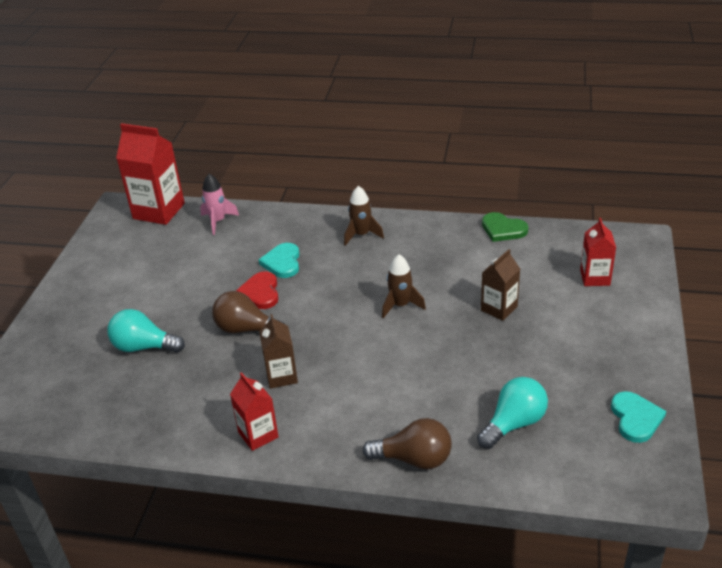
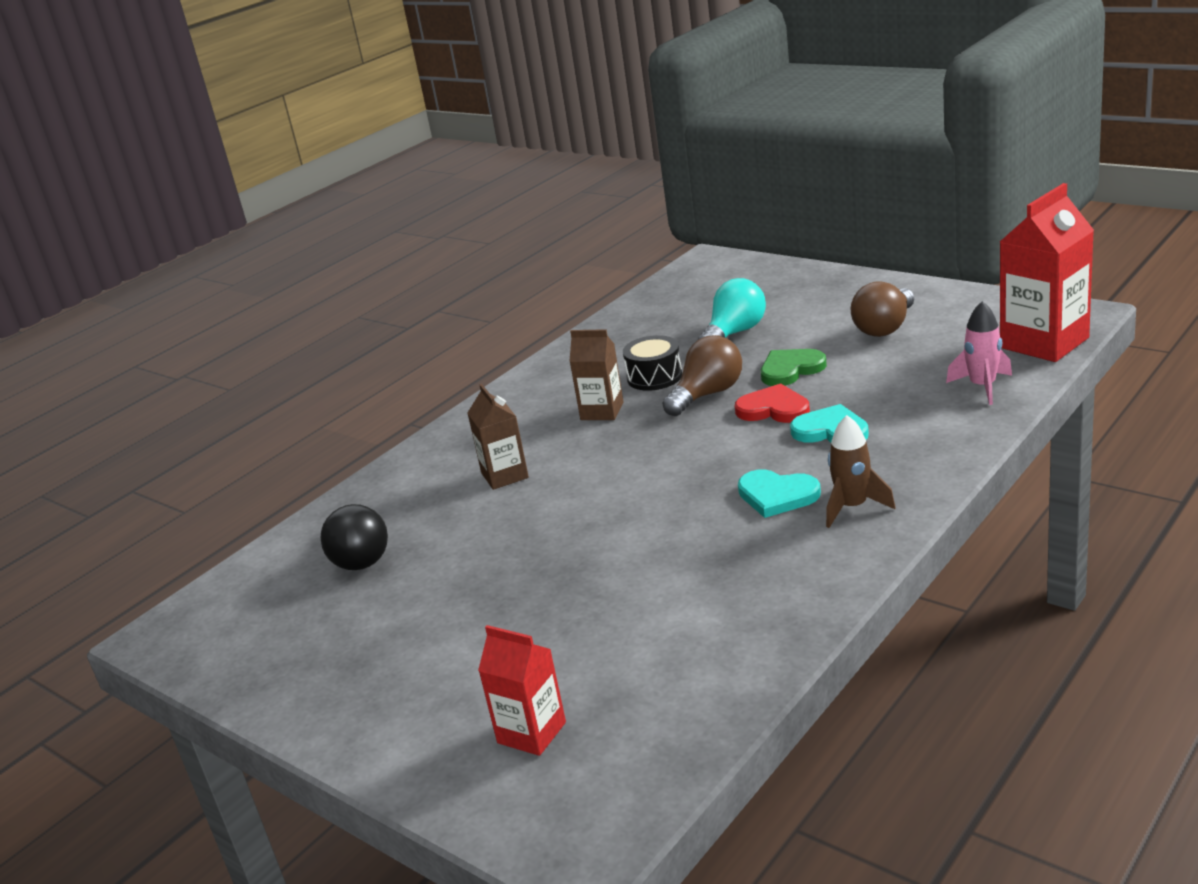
camera: 120 degrees right, 10 degrees down
red carton [230,372,279,451] -> none
brown light bulb [363,418,452,470] -> brown light bulb moved to [851,282,914,337]
brown rocket [382,254,426,318] -> none
turquoise light bulb [477,377,548,449] -> black light bulb [321,504,388,570]
brown carton [481,249,520,321] -> brown carton moved to [468,384,529,490]
green heart [482,212,528,242] -> green heart moved to [761,349,827,386]
turquoise heart [611,391,666,443] -> turquoise heart moved to [738,470,821,518]
none -> black drum [623,335,682,391]

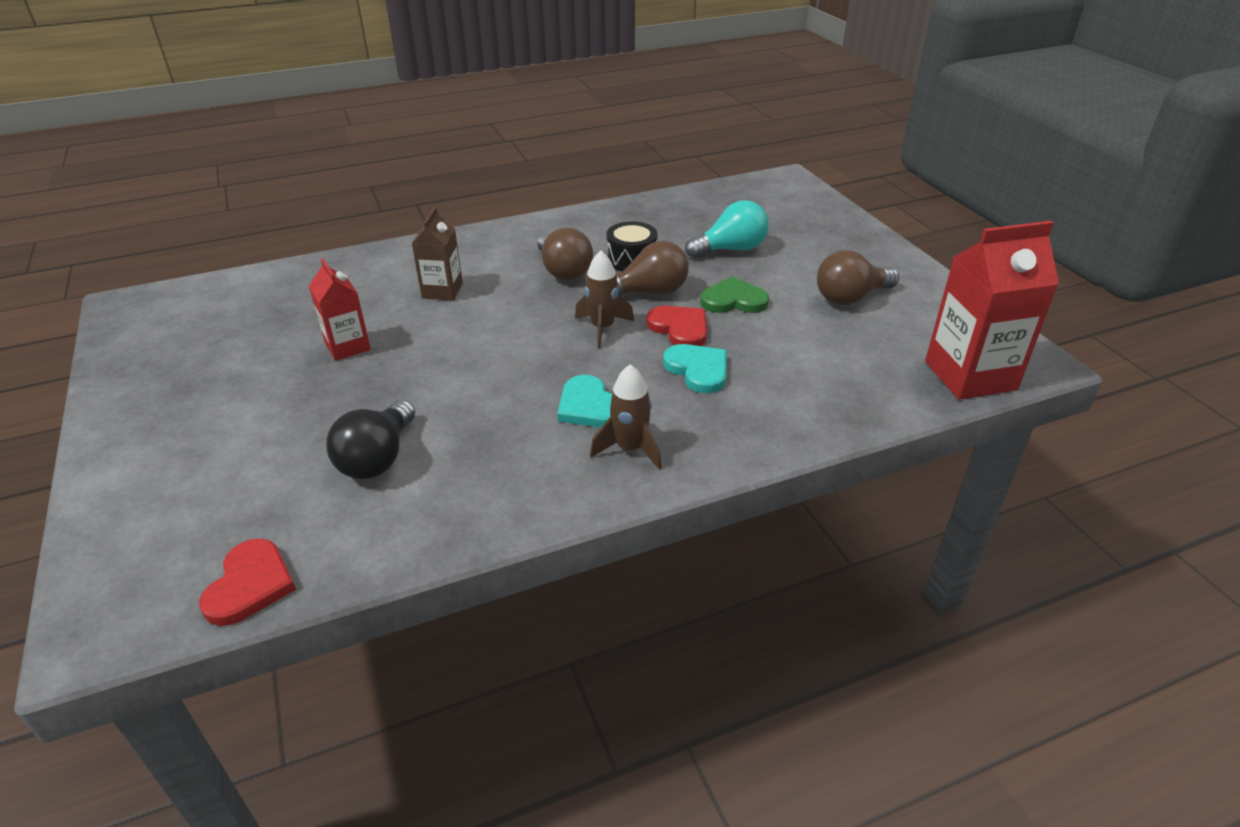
camera: 25 degrees right, 10 degrees up
black light bulb [321,504,388,570] -> black light bulb moved to [326,400,415,479]
red carton [478,625,566,756] -> red carton moved to [309,258,371,361]
brown carton [569,329,624,420] -> brown light bulb [537,228,593,280]
pink rocket [946,301,1012,405] -> none
none -> red heart [199,539,296,626]
none -> brown rocket [575,251,634,348]

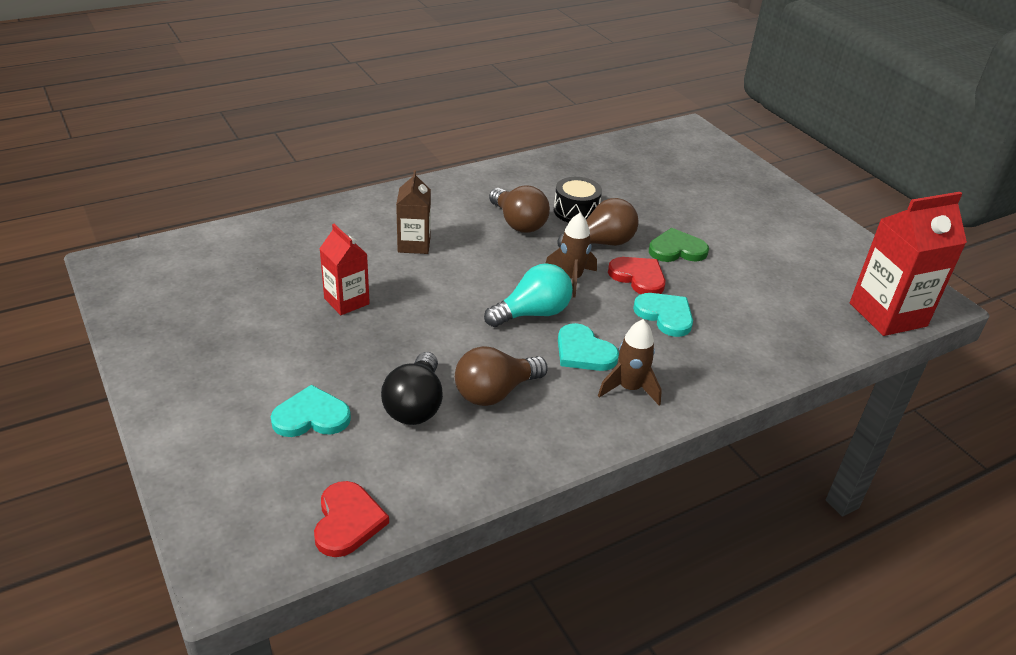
camera: 10 degrees left, 0 degrees up
turquoise light bulb [685,200,769,258] -> turquoise light bulb moved to [484,263,573,327]
brown light bulb [817,250,899,305] -> brown light bulb moved to [455,346,548,406]
none -> turquoise heart [271,385,351,437]

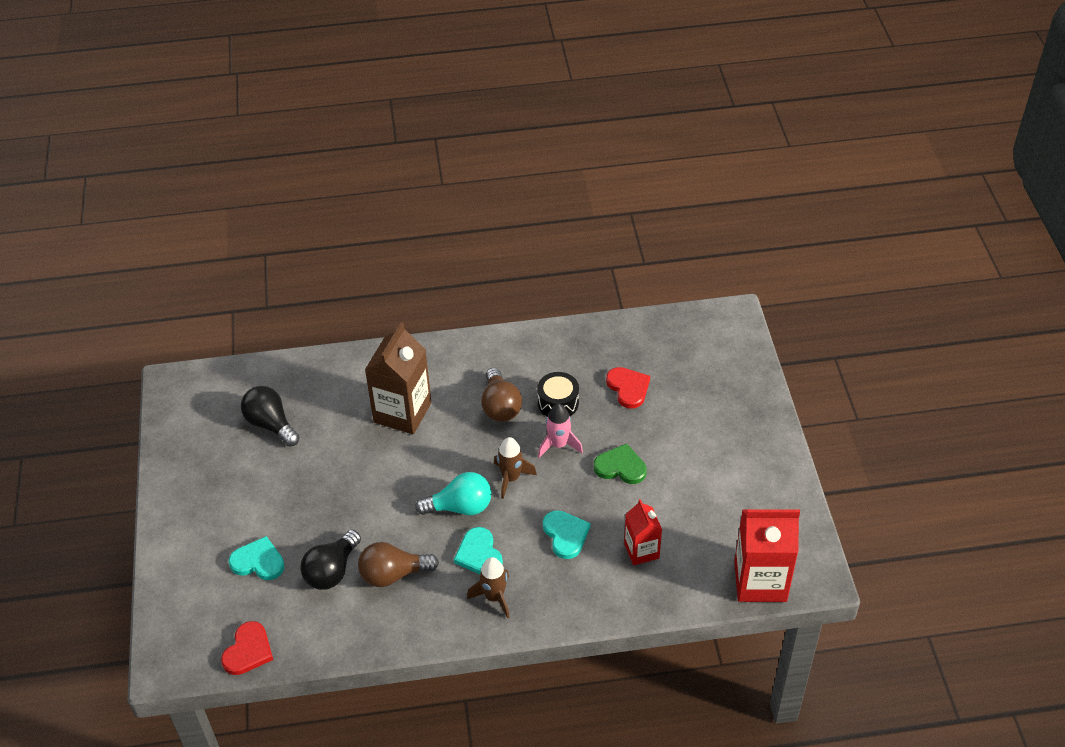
camera: 25 degrees right, 10 degrees up
red carton [319,224,370,315] -> red carton moved to [624,499,662,565]
brown carton [396,170,431,254] -> brown carton [365,322,431,434], size x1.71
brown light bulb [557,198,639,248] -> pink rocket [538,404,583,458]
red heart [608,257,665,294] -> red heart moved to [606,367,650,409]
none -> black light bulb [241,386,299,446]

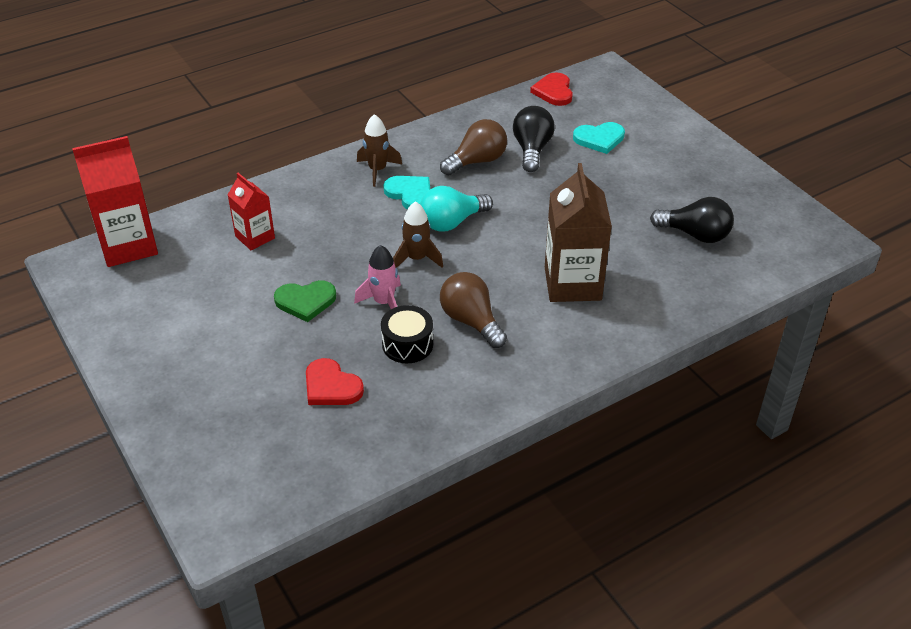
camera: 155 degrees right, 5 degrees down
turquoise heart [543,510,591,559] -> none

